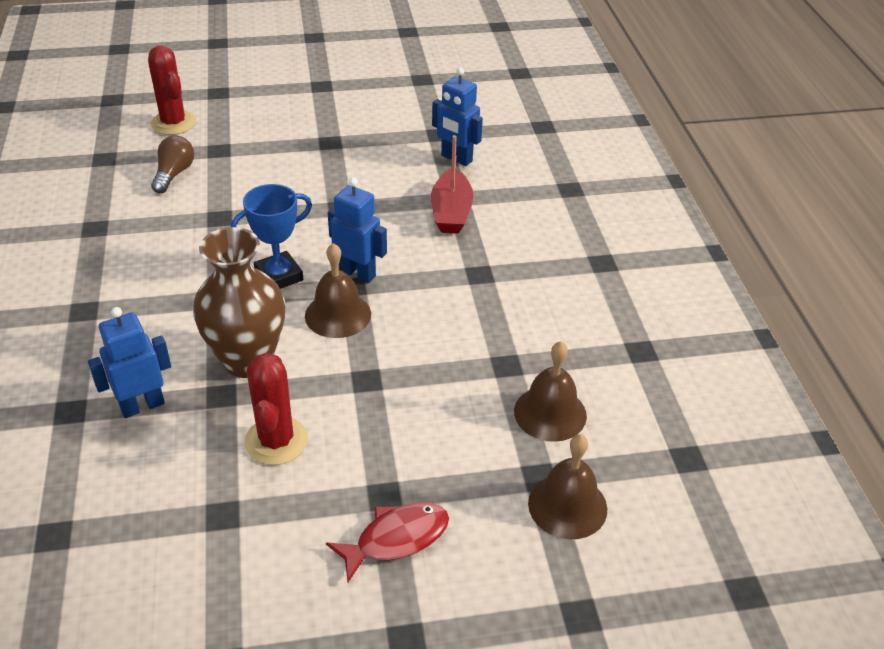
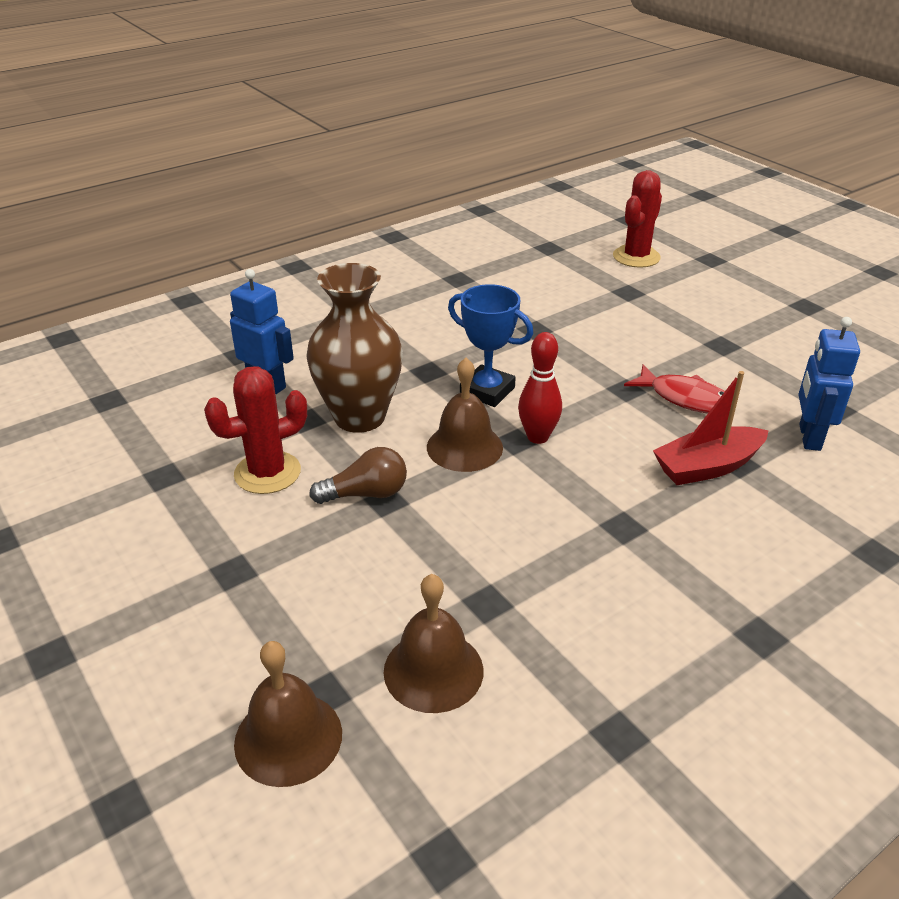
camera: 65 degrees right, 5 degrees down
brown light bulb [151,135,194,193] -> brown light bulb moved to [309,447,407,504]
red fish [326,502,449,582] -> red fish moved to [624,364,725,414]
blue robot [328,178,387,283] -> red bowling pin [518,332,562,444]

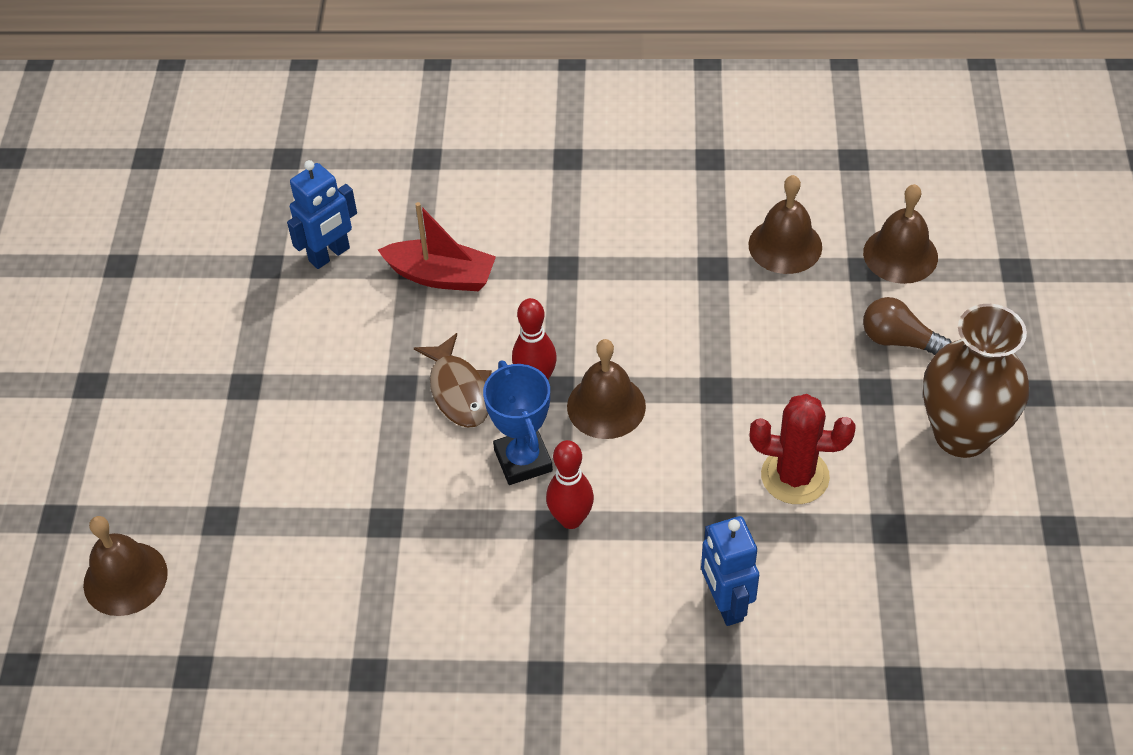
camera: 140 degrees left, 15 degrees up
brown vase [306,263,403,433] -> brown vase moved to [923,304,1029,458]
brown light bulb [309,447,407,504] -> brown light bulb moved to [863,297,952,355]
red cactus [613,170,662,268] -> brown bell [83,516,168,616]
red fish [624,364,725,414] -> none
none -> brown fish [414,333,492,428]
none -> red bowling pin [546,440,594,529]

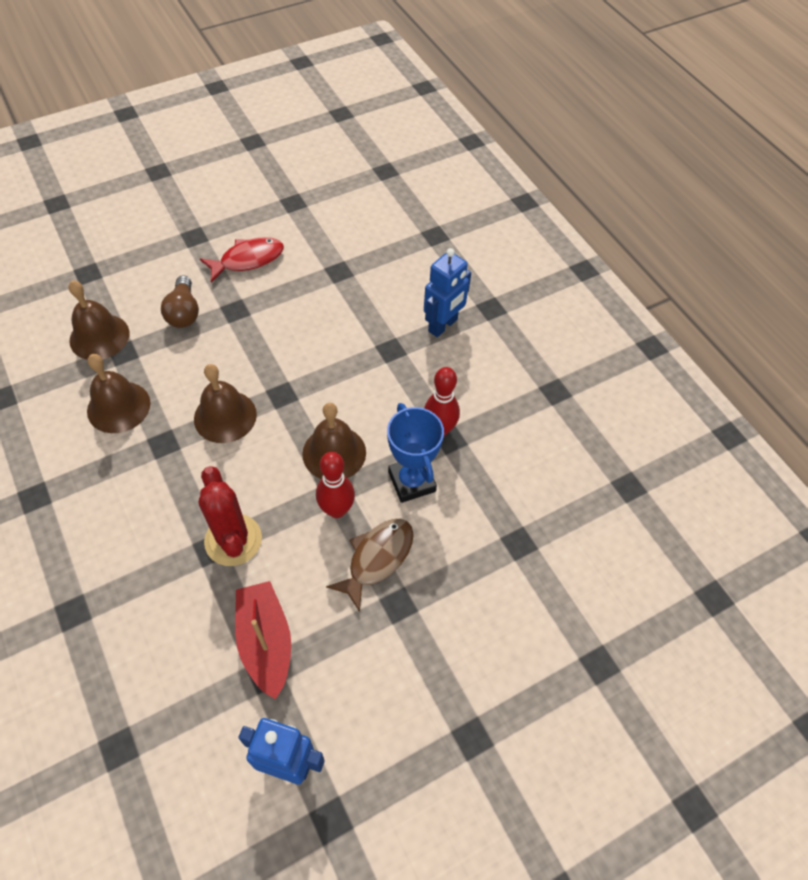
camera: 125 degrees left, 5 degrees up
brown bell [83,516,168,616] -> brown bell moved to [194,364,257,443]
blue trophy [483,360,553,485] -> blue trophy turned 60 degrees counterclockwise [387,403,444,503]
red cactus [750,394,856,504] -> red cactus moved to [199,466,262,566]
brown vase [923,304,1029,458] -> red fish [200,237,284,283]

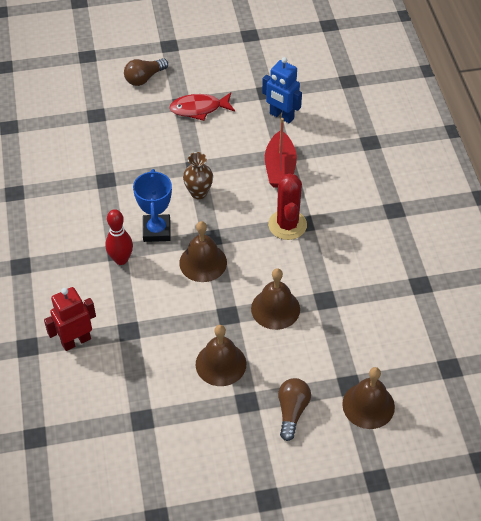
camera: 160 degrees left, 5 degrees down
brown bell [87,354,150,433] -> brown bell moved to [196,325,246,386]
red fish [200,237,284,283] -> red fish moved to [169,92,235,121]
red bowling pin [316,452,355,518] -> none
brown fish [326,519,414,612] -> brown vase [183,152,213,199]
blue robot [424,248,471,337] -> red robot [44,287,96,351]
none -> brown light bulb [124,58,168,86]

